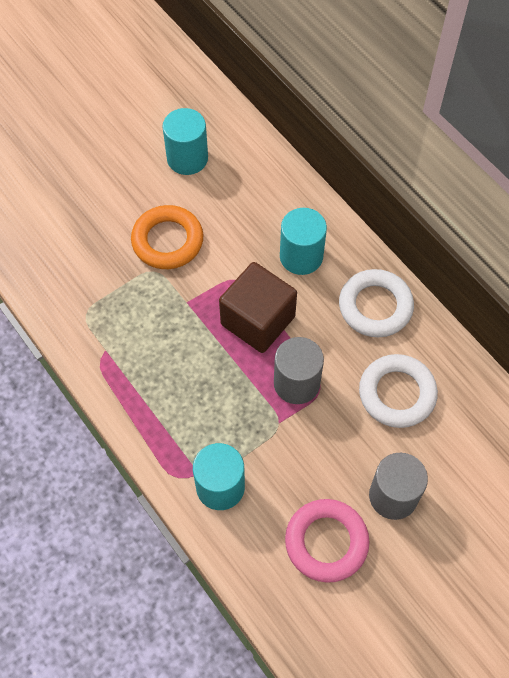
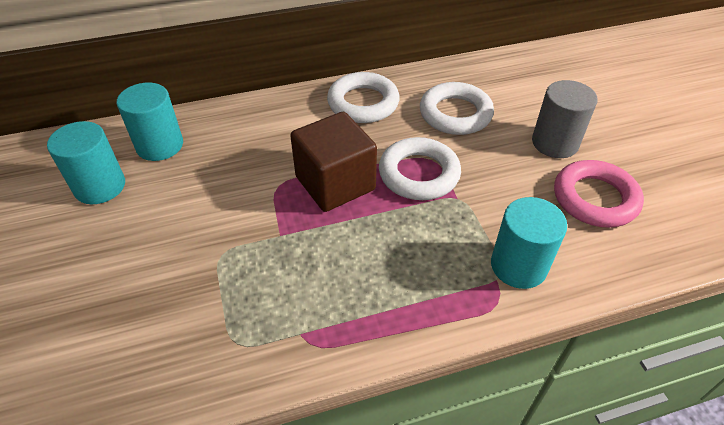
camera: 70 degrees left, 15 degrees down
orange ring [131,205,203,269] -> none
grey cylinder [274,337,324,404] -> white ring [379,137,461,200]
turquoise cylinder [280,208,327,275] -> turquoise cylinder moved to [117,83,183,161]

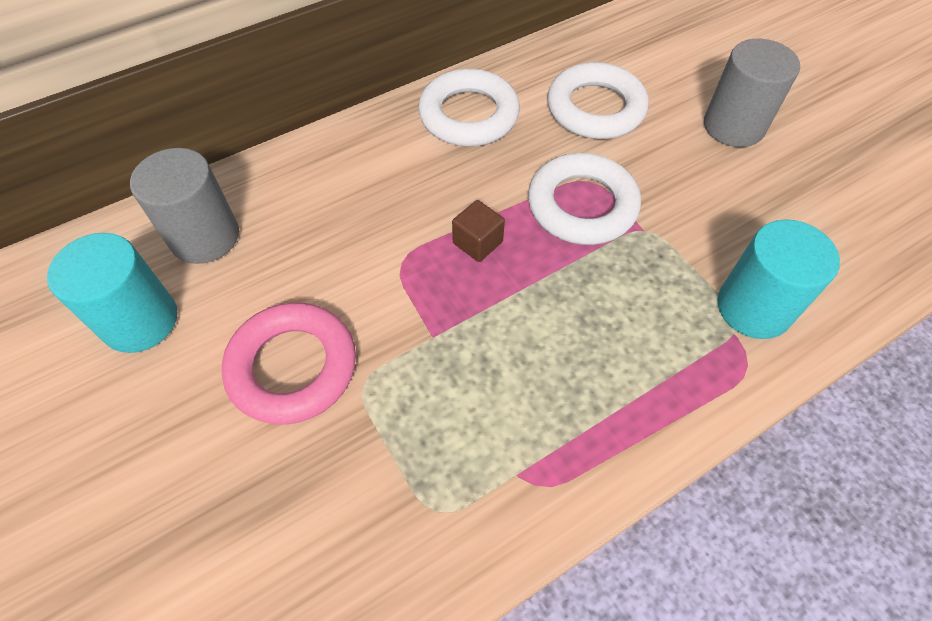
camera: 15 degrees left, 10 degrees up
turquoise cylinder [117,83,183,161] -> grey cylinder [130,148,239,264]
brown cube [290,112,377,212] -> brown cube [452,200,505,262], size x0.44
pink ring [554,160,644,228] -> pink ring moved to [222,302,356,425]

